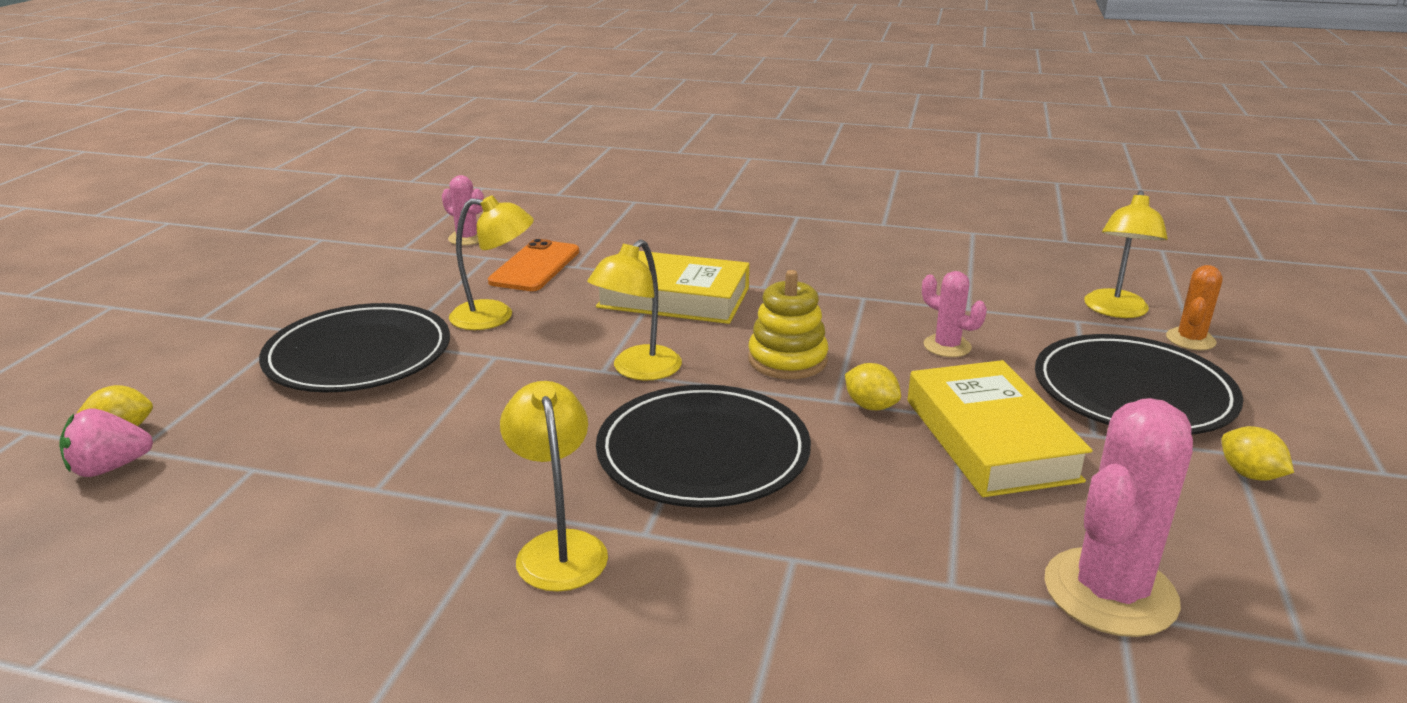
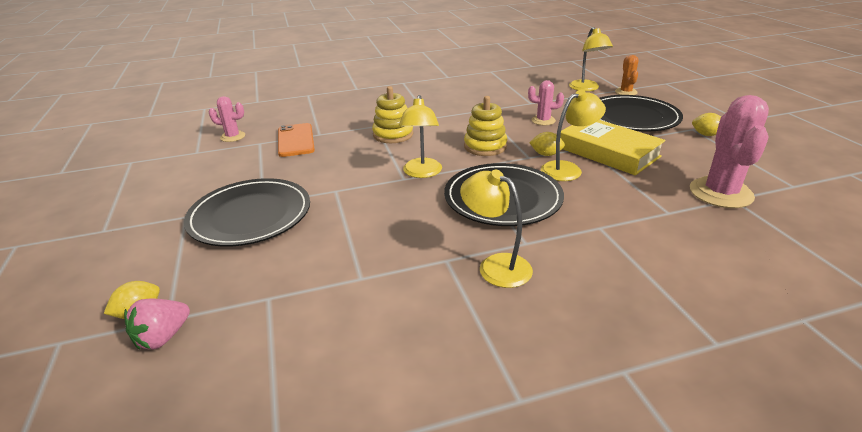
camera: 30 degrees left, 5 degrees up
yellow lamp [449,195,534,330] -> yellow lamp moved to [541,90,606,181]
yellow book [596,251,749,324] -> yellow stacking toy [372,86,413,143]

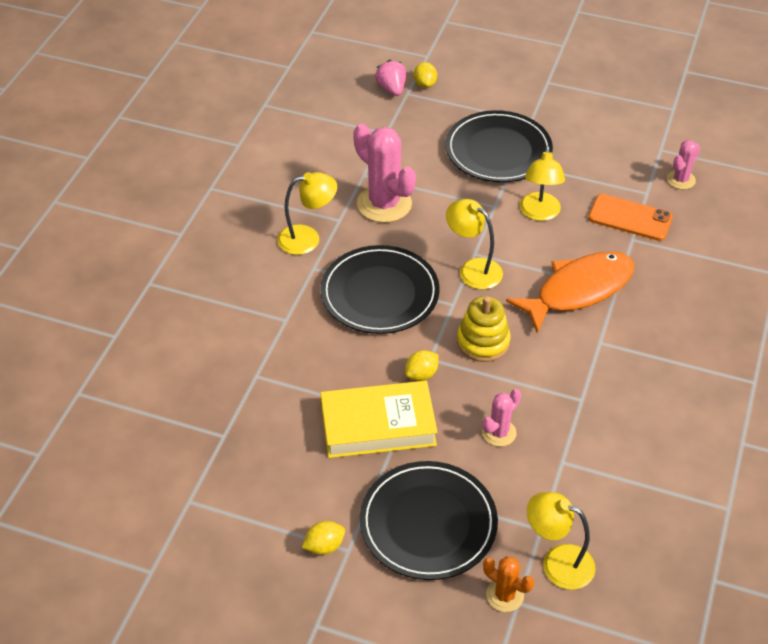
camera: 125 degrees right, 15 degrees up
yellow stacking toy [372,86,413,143] -> orange fish [506,251,635,333]
yellow lamp [541,90,606,181] -> yellow lamp moved to [520,146,565,221]
pink cactus [690,95,769,208] -> pink cactus moved to [353,123,416,223]

